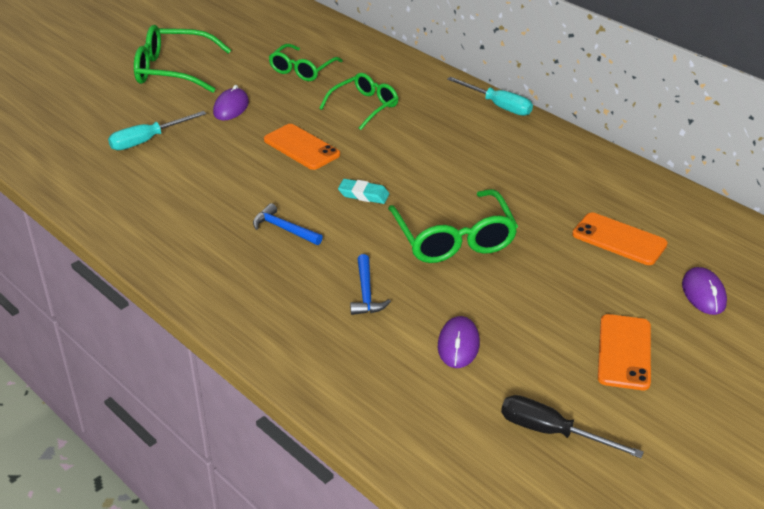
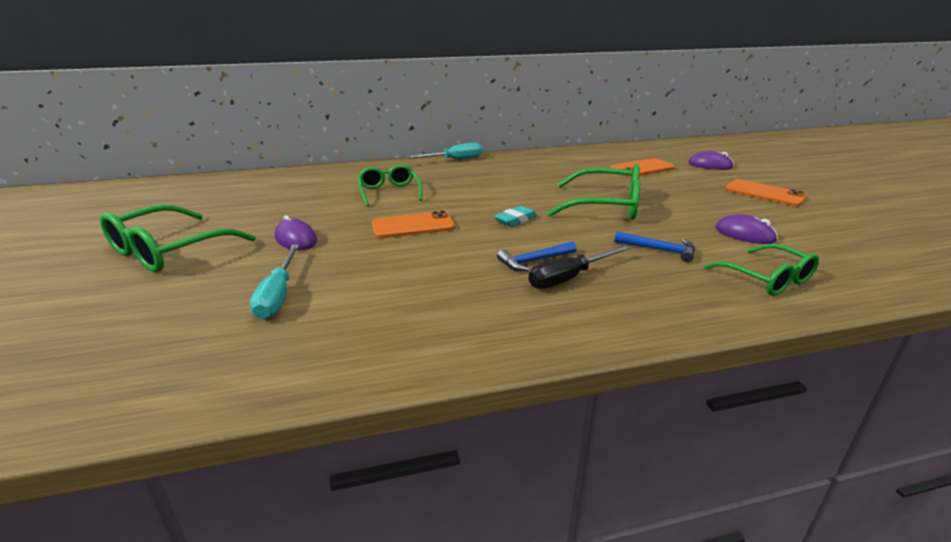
camera: 60 degrees left, 10 degrees down
green glasses [269,44,343,81] -> green glasses moved to [704,244,819,296]
black screwdriver [501,395,644,458] -> black screwdriver moved to [529,245,631,289]

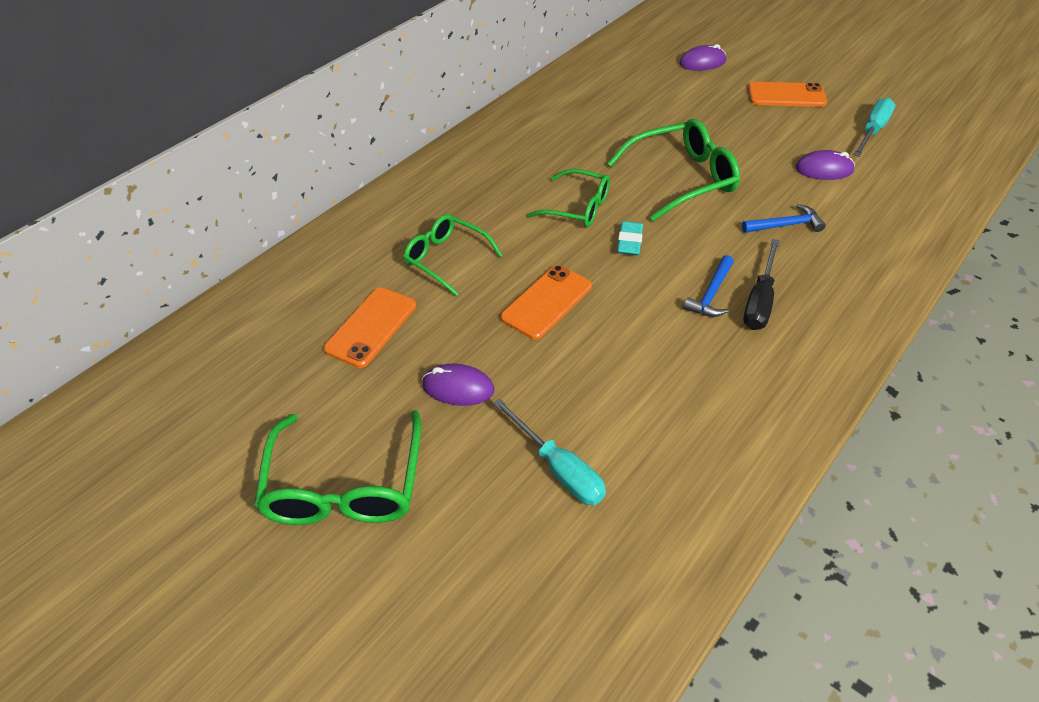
camera: 35 degrees left, 20 degrees up
turquoise screwdriver [406,143,482,159] -> turquoise screwdriver moved to [853,98,895,157]
orange phone [610,158,675,177] -> orange phone moved to [324,287,416,368]
green glasses [704,244,819,296] -> green glasses moved to [527,169,610,227]

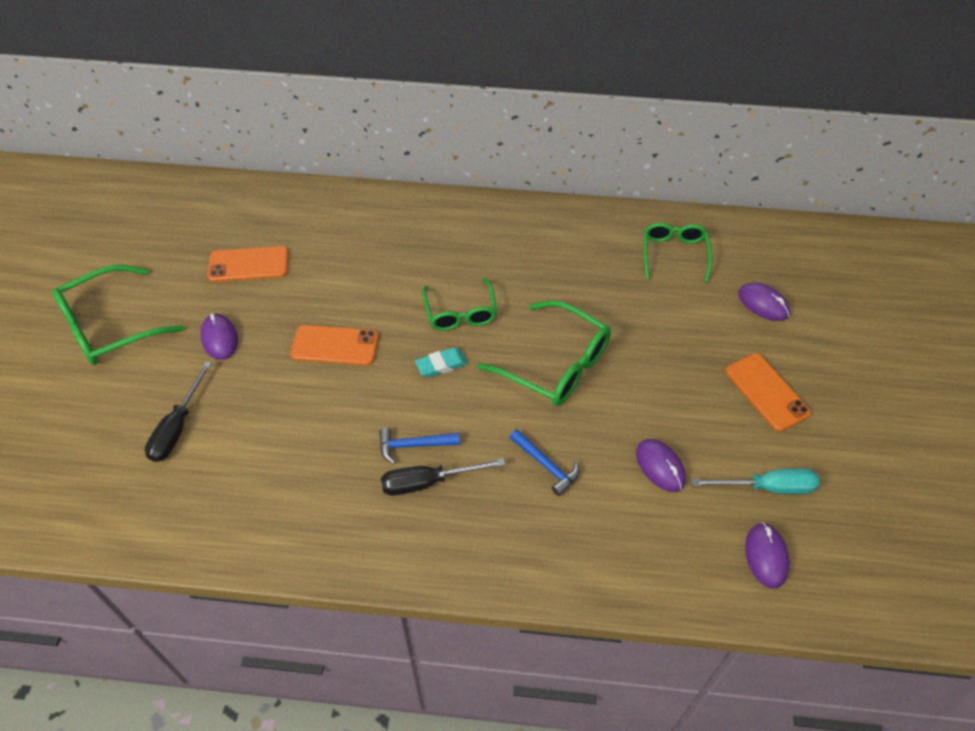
camera: 55 degrees right, 5 degrees up
green glasses [403,214,503,296] -> green glasses moved to [644,223,713,283]
turquoise screwdriver [493,398,606,505] -> black screwdriver [145,362,212,462]
none -> purple mouse [745,523,790,589]

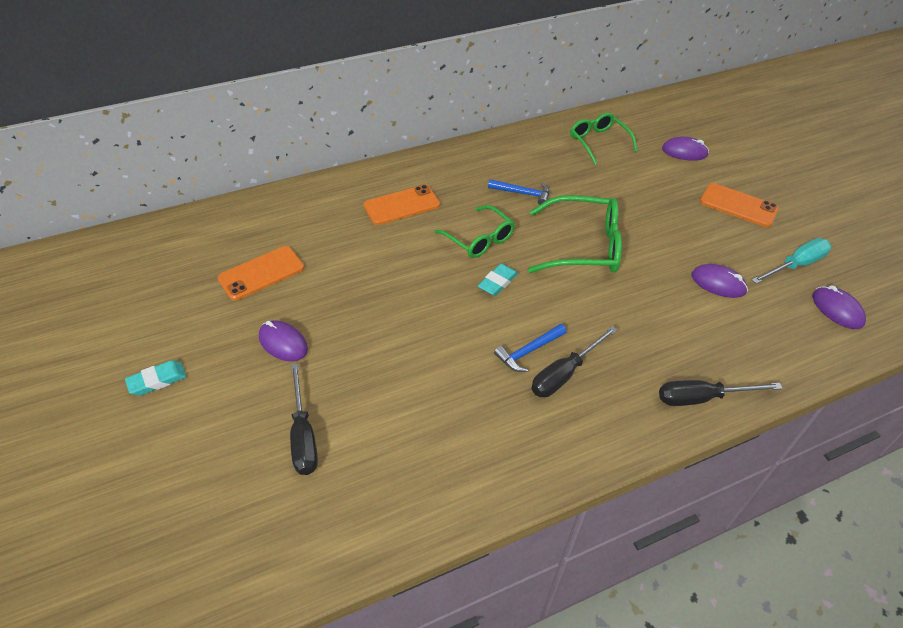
camera: 30 degrees left, 5 degrees down
green glasses [52,265,184,365] -> turquoise eraser [125,360,187,396]
orange phone [290,325,379,366] -> orange phone moved to [363,185,440,225]
blue hammer [510,429,580,496] -> blue hammer moved to [488,179,549,205]
none -> black screwdriver [659,380,783,406]

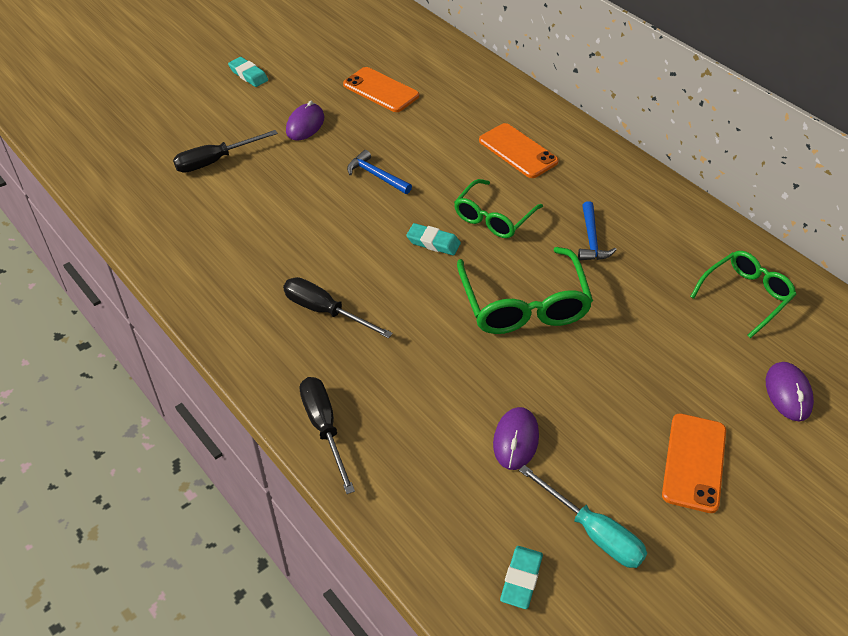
camera: 75 degrees right, 0 degrees up
blue hammer [494,324,566,372] -> blue hammer moved to [347,150,412,194]
purple mouse [812,285,866,329] -> turquoise eraser [500,546,543,609]

